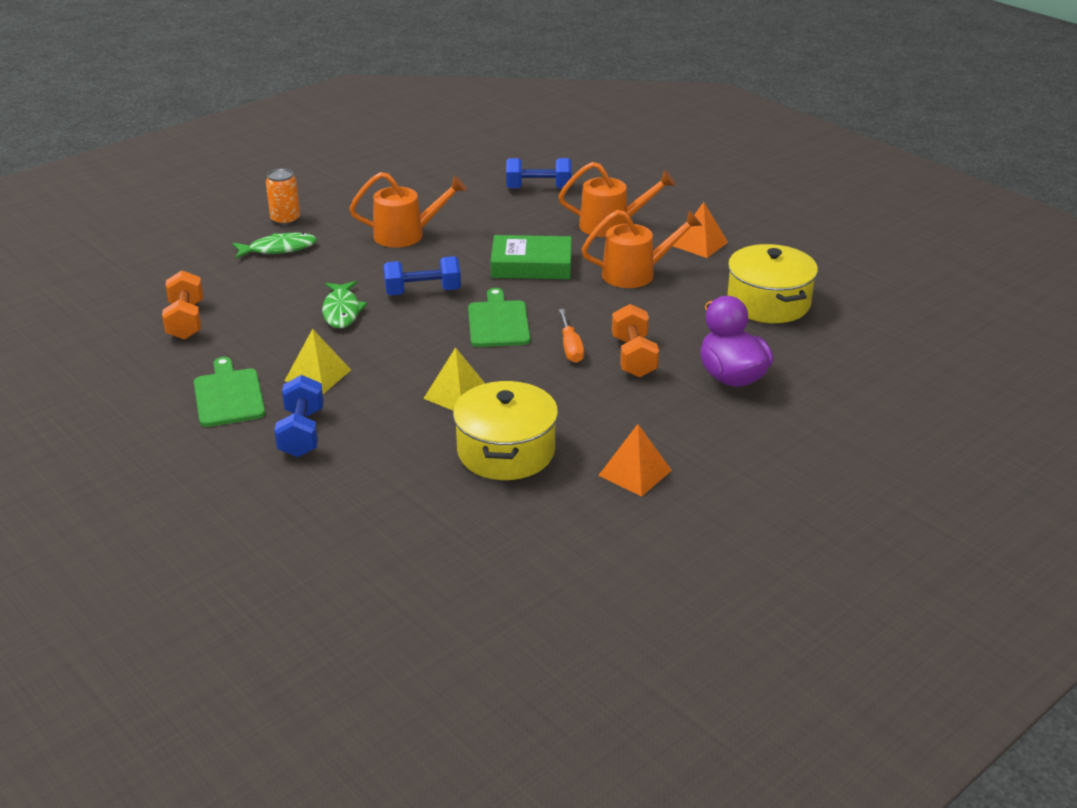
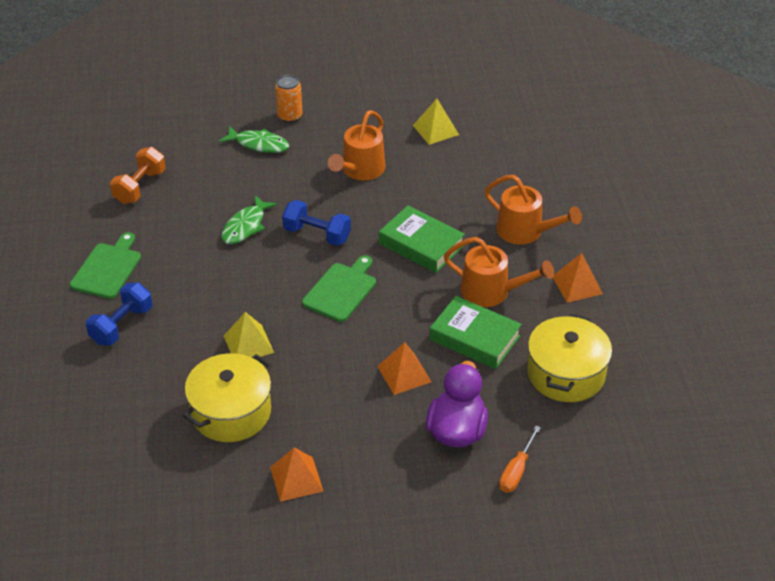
camera: 35 degrees right, 10 degrees up
yellow pyramid [285,329,351,394] -> yellow pyramid moved to [413,99,459,145]
orange watering can [349,172,467,248] -> orange watering can turned 90 degrees clockwise [328,110,386,180]
blue dumbbell [506,158,572,189] -> none
orange screwdriver [558,309,584,363] -> orange screwdriver moved to [499,426,541,493]
orange dumbbell [612,304,659,378] -> orange pyramid [377,342,431,395]
none -> green book [430,296,522,369]

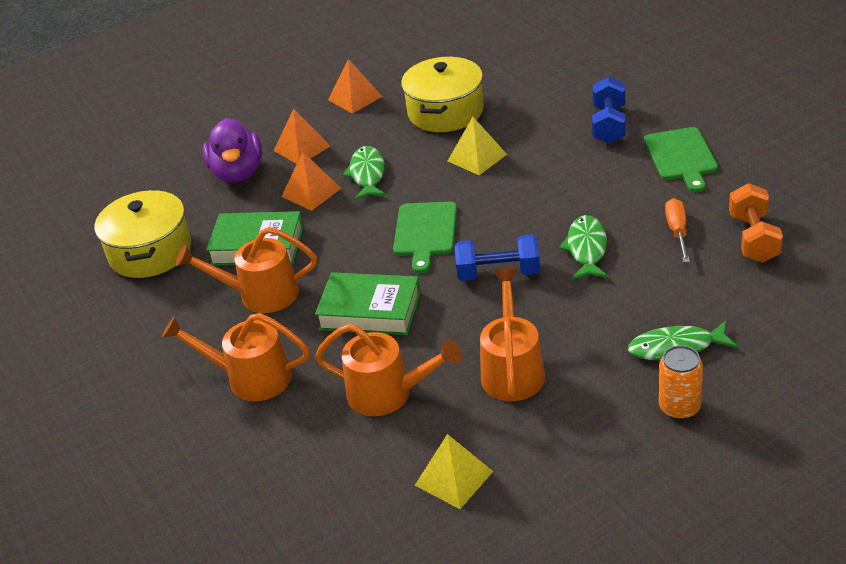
camera: 160 degrees right, 5 degrees down
orange screwdriver [499,426,541,493] -> orange screwdriver moved to [665,198,690,263]
orange pyramid [553,253,603,303] -> orange pyramid moved to [274,108,330,164]
none -> orange watering can [315,324,462,416]
none -> green fish [342,146,386,200]

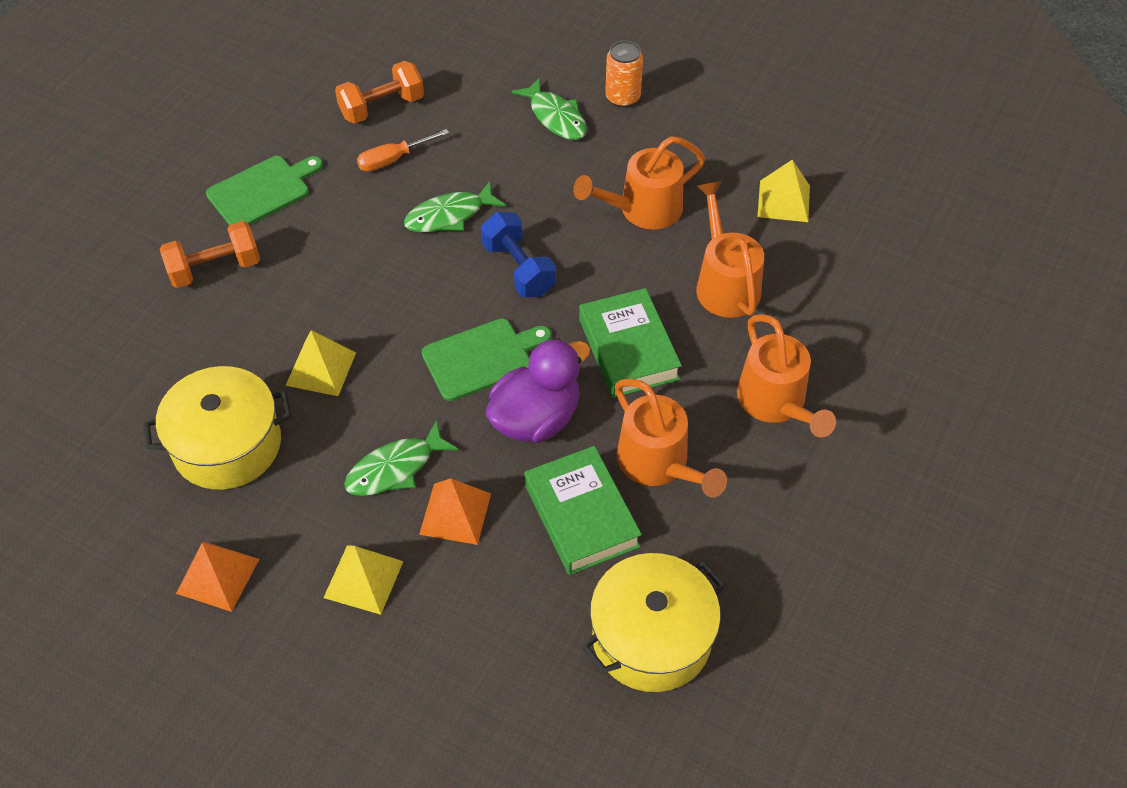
camera: 125 degrees left, 15 degrees up
purple duck [203,118,262,183] -> purple duck moved to [486,338,590,443]
orange pyramid [274,108,330,164] -> yellow pyramid [323,545,403,615]
blue dumbbell [592,77,625,144] -> orange dumbbell [160,221,260,288]

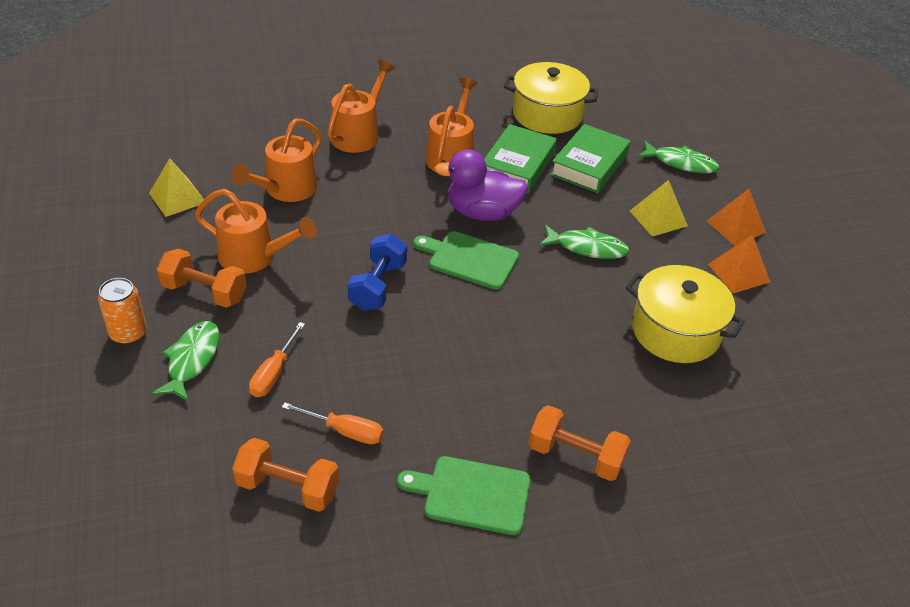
camera: 135 degrees left, 10 degrees down
yellow pyramid [285,330,356,396] -> none
green fish [404,181,506,232] -> green fish moved to [637,141,719,173]
orange pyramid [419,478,491,545] -> orange pyramid moved to [707,189,766,246]
green book [579,288,682,398] -> green book moved to [550,124,631,193]
none -> orange dumbbell [157,249,247,308]
none -> orange screwdriver [249,322,305,397]

